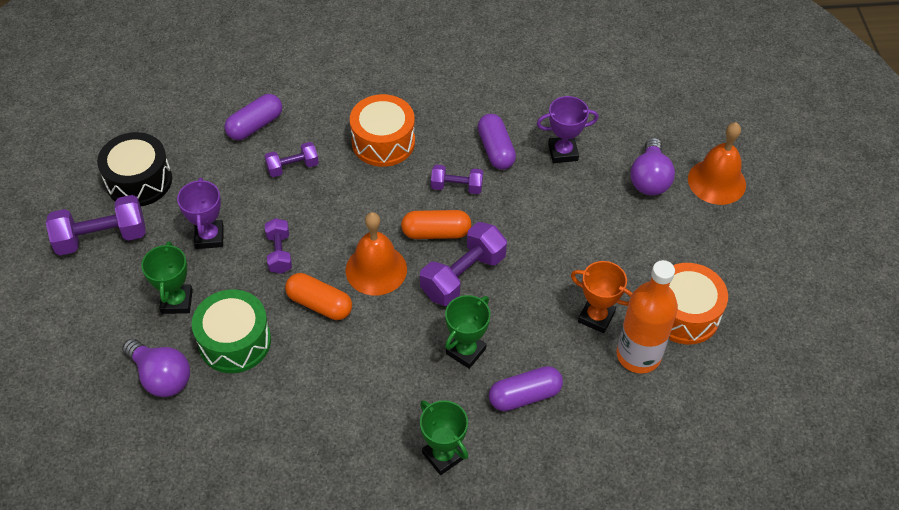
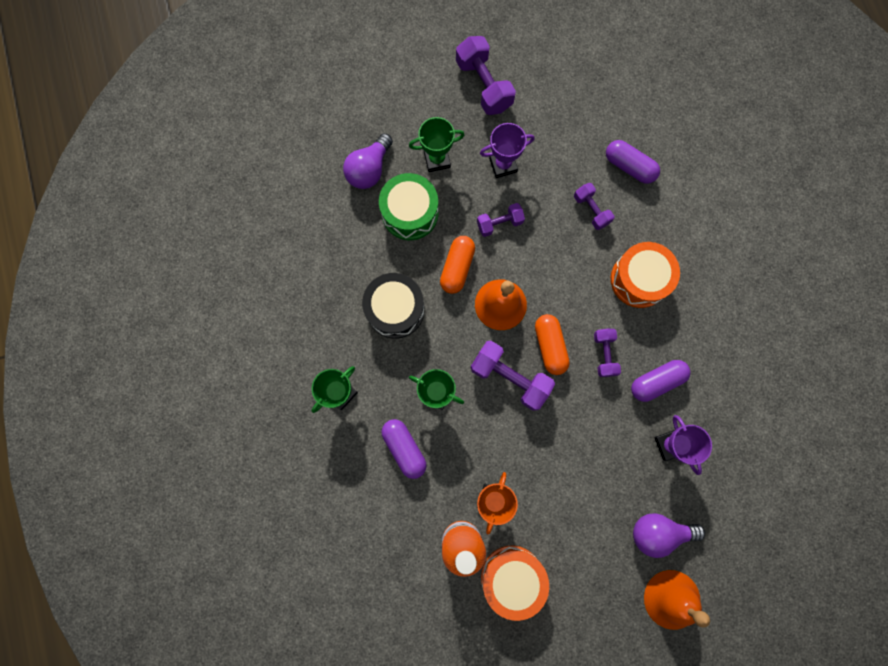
camera: 80 degrees right, 25 degrees up
black drum [97,132,172,206] -> black drum moved to [362,273,425,339]

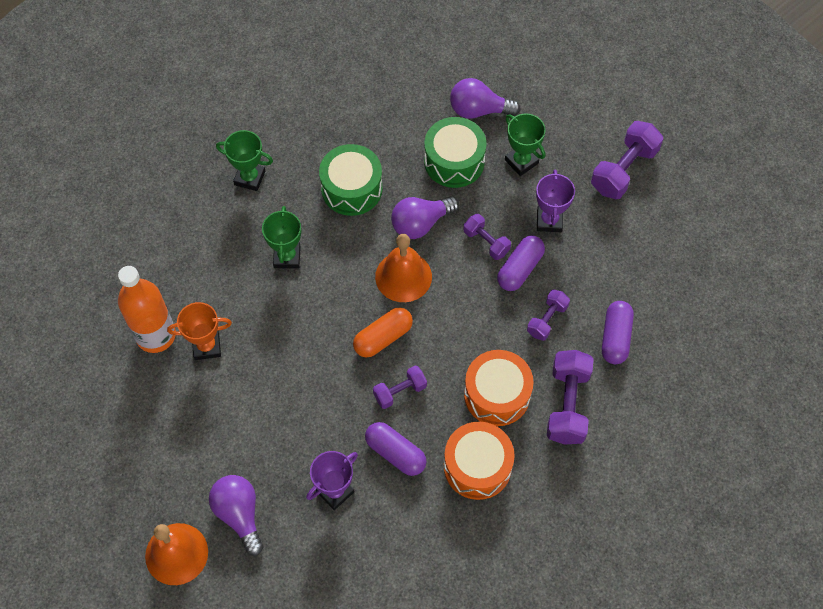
camera: 65 degrees right, 15 degrees down
black drum [362,273,425,339] -> green drum [319,144,383,216]
purple capsule [382,419,427,479] -> purple capsule moved to [497,236,545,291]
orange capsule [440,236,475,294] -> purple light bulb [391,196,459,239]
purple dumbbell [470,341,555,411] -> purple dumbbell moved to [547,350,594,445]
purple trophy [480,123,535,178] -> purple trophy turned 45 degrees clockwise [536,169,575,232]
orange drum [481,546,549,621] -> orange drum moved to [444,422,515,500]

